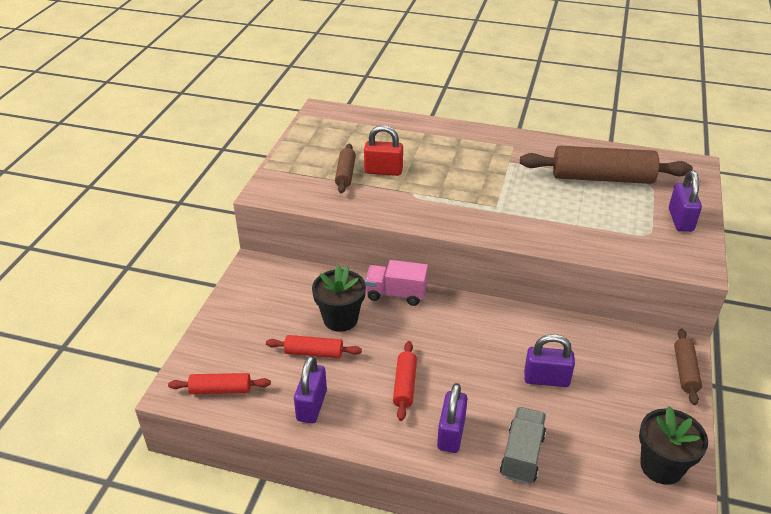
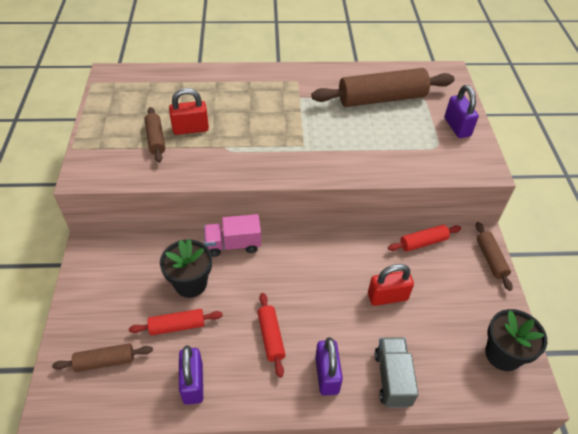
camera: 20 degrees left, 10 degrees up
red rolling pin [168,373,271,394] -> red rolling pin moved to [388,225,461,252]
purple padlock [524,334,575,387] -> red padlock [368,264,414,306]
none -> brown rolling pin [52,343,153,372]

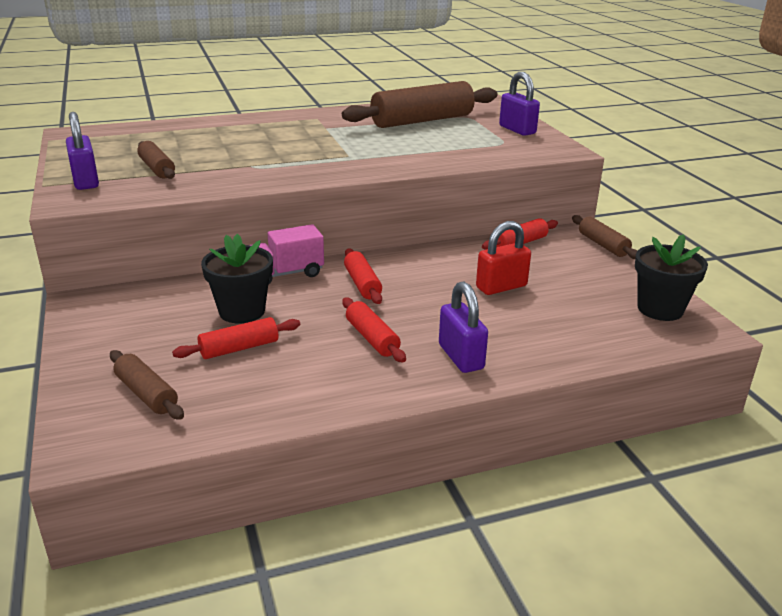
camera: 15 degrees left, 20 degrees down
brown rolling pin [52,343,153,372] -> brown rolling pin turned 75 degrees clockwise [110,350,184,420]
red padlock [169,88,209,135] -> none
purple padlock [179,345,203,405] -> purple padlock moved to [66,112,99,190]
grey truck [374,338,419,408] -> none
none -> red rolling pin [344,248,382,304]

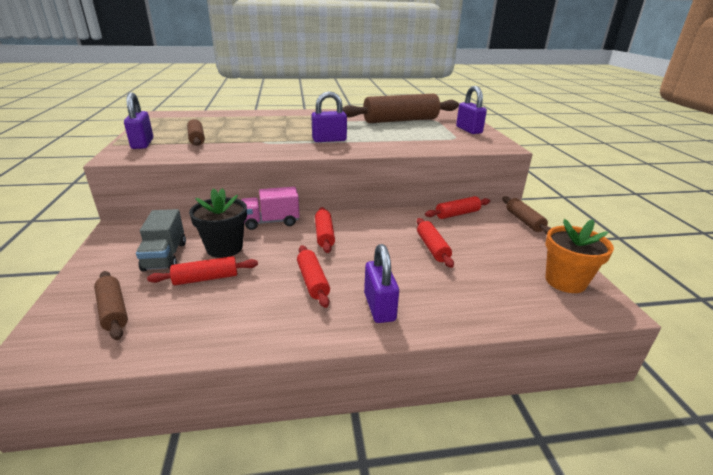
camera: 10 degrees right, 0 degrees up
red padlock [476,221,531,295] -> red rolling pin [417,218,454,268]
black flower pot [635,234,708,321] -> orange flower pot [545,219,614,293]
none -> grey truck [136,209,186,271]
none -> purple padlock [311,91,347,142]

